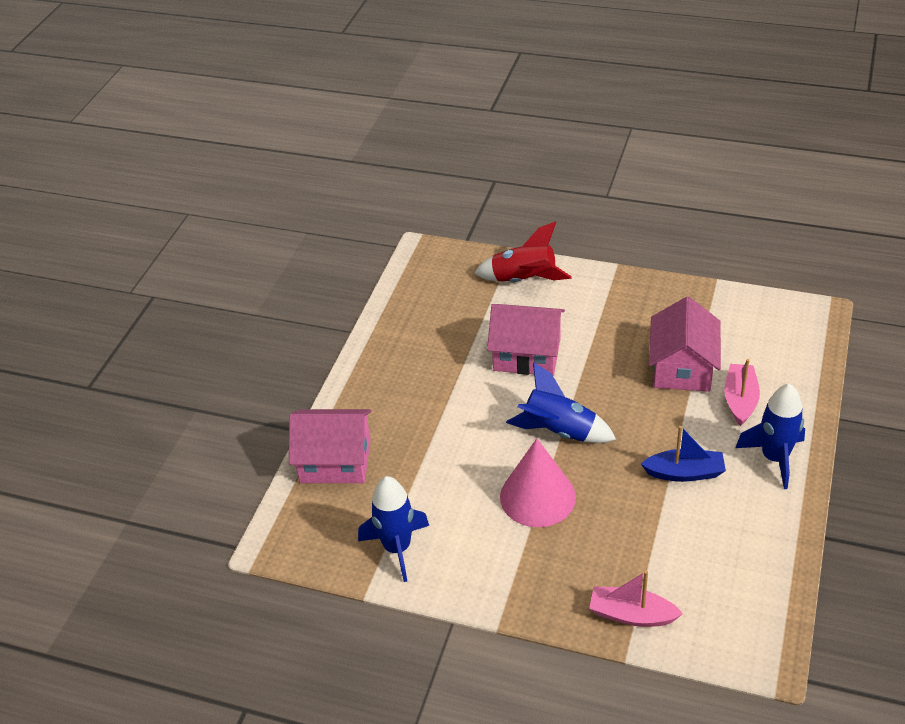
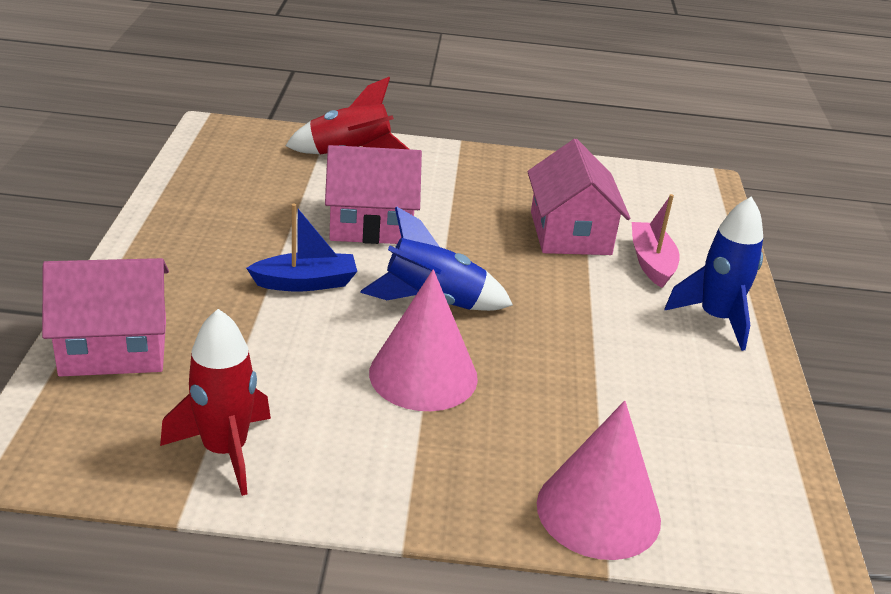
camera: 20 degrees left, 10 degrees down
blue rocket [358,476,429,582] -> red rocket [160,309,271,496]
pink boat [589,570,683,627] -> pink cone [537,401,661,560]
blue boat [641,426,726,482] -> blue boat moved to [246,204,357,291]

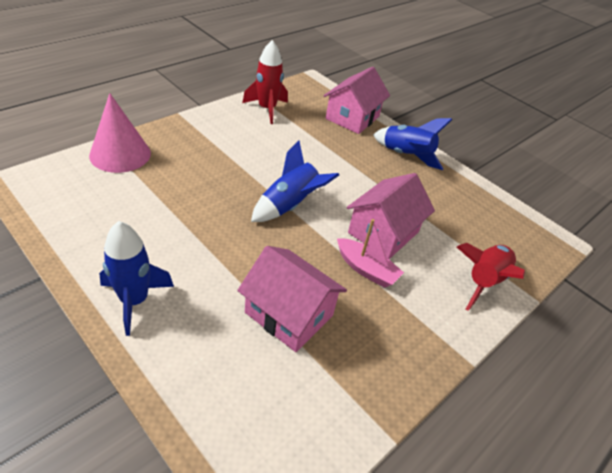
camera: 130 degrees right, 10 degrees up
blue boat [246,204,357,291] -> none
pink cone [369,269,478,411] -> none
pink boat [632,194,680,288] -> pink boat moved to [337,219,404,288]
none -> blue rocket [373,118,452,170]

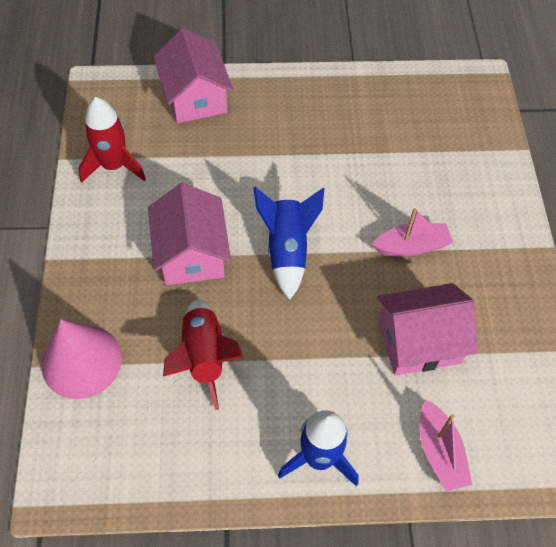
camera: 45 degrees left, 15 degrees up
pink house [347,173,435,259] -> pink house moved to [148,183,231,285]
blue rocket [373,118,452,170] -> none
red rocket [457,243,525,311] -> red rocket moved to [163,300,243,410]
none -> pink boat [420,400,472,491]

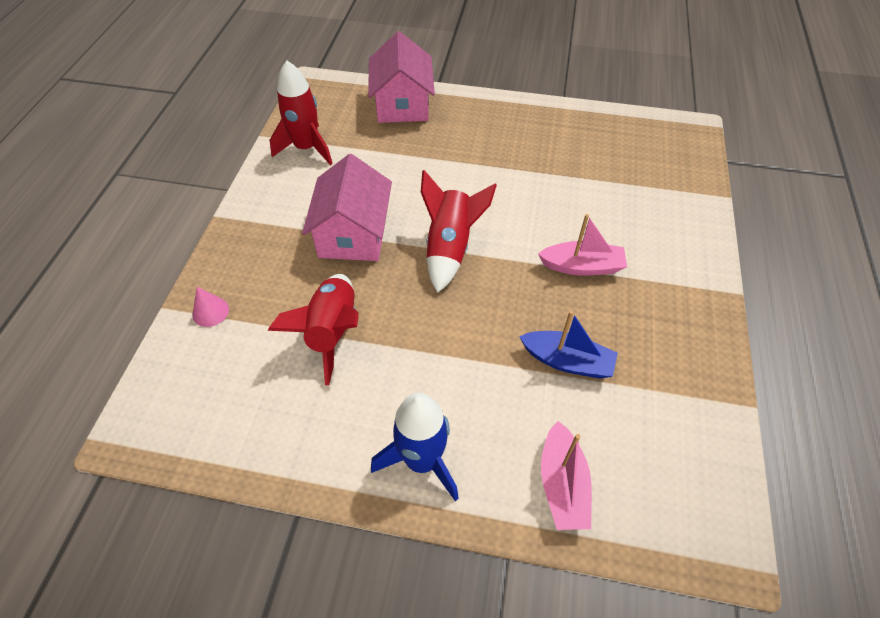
camera: 15 degrees right, 5 degrees down
pink cone [41,319,122,399] -> pink cone [192,287,229,327], size x0.43
blue rocket [253,187,324,300] -> red rocket [421,170,497,293]
pink house [377,283,478,375] -> blue boat [519,311,618,379]

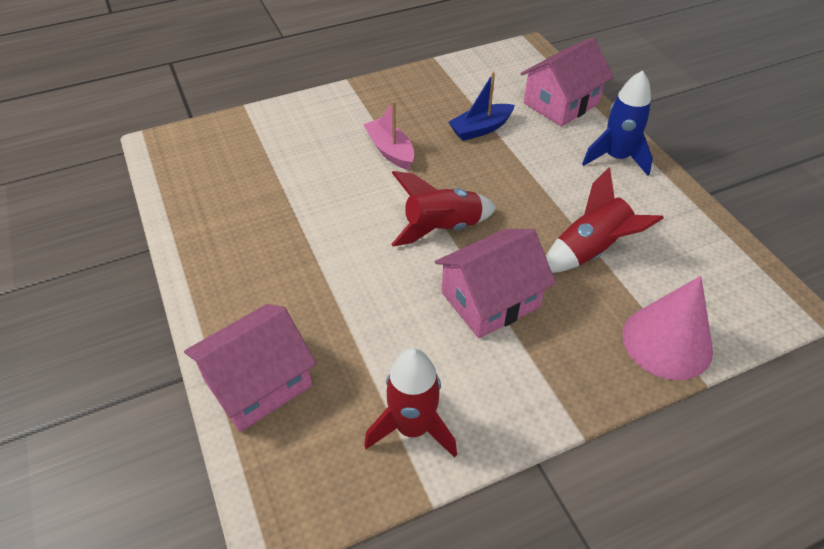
camera: 125 degrees left, 5 degrees down
pink cone [192,287,229,327] -> pink cone [622,276,713,380], size x2.31
blue boat [519,311,618,379] -> blue boat turned 105 degrees counterclockwise [448,72,515,141]
pink boat [541,421,592,530] -> pink house [521,37,614,127]

